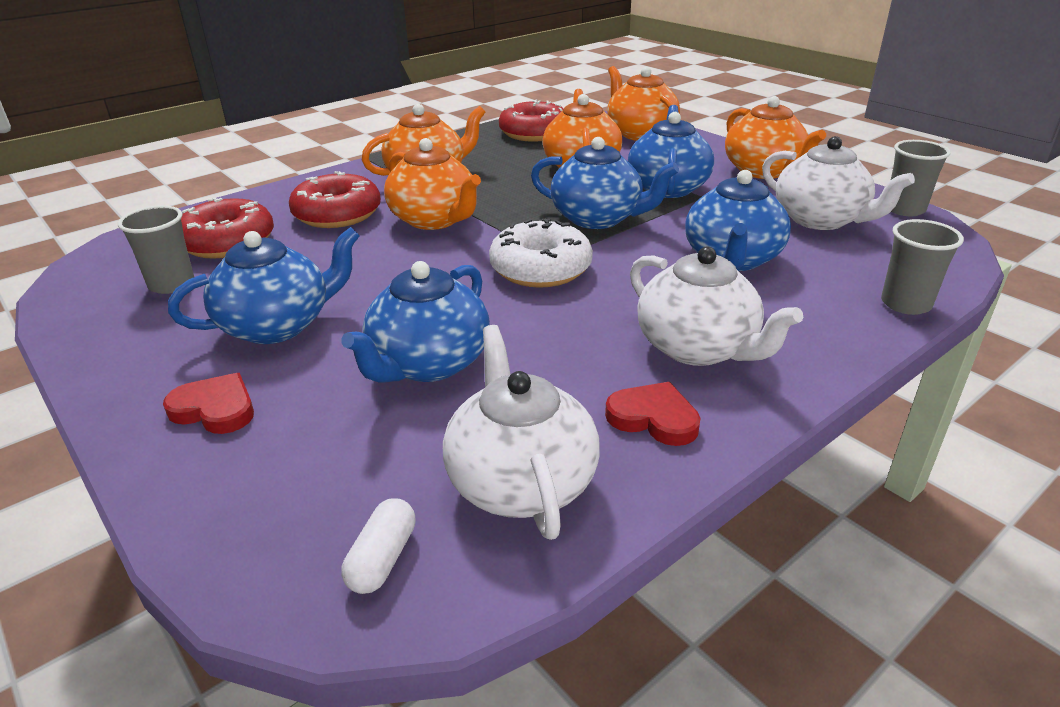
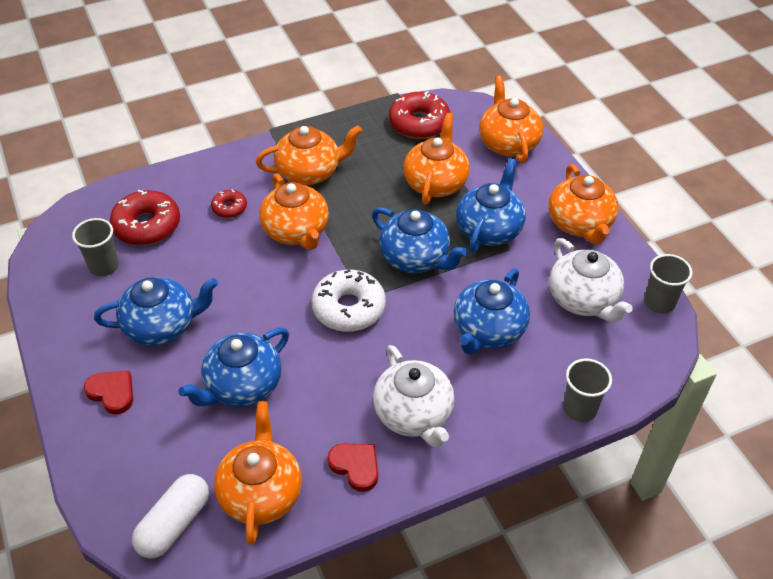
camera: 15 degrees right, 15 degrees up
red donut [289,171,381,228] -> red donut [211,189,247,218], size x0.53
white capsule [341,498,416,594] -> white capsule [132,474,209,559], size x1.67
white teapot [443,325,600,540] -> orange teapot [214,401,302,545]

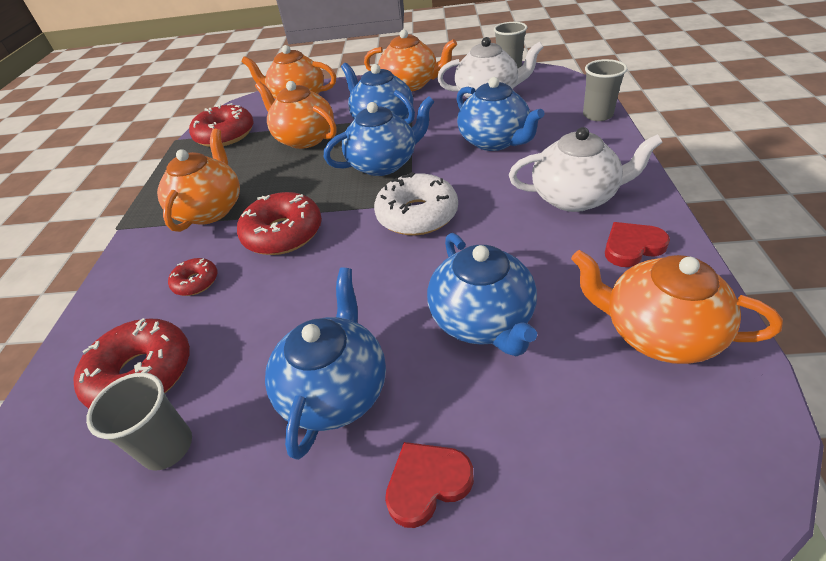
camera: 60 degrees left, 5 degrees down
white capsule [132,474,209,559] -> none
orange teapot [259,173,329,250] -> red donut [237,192,322,255]

